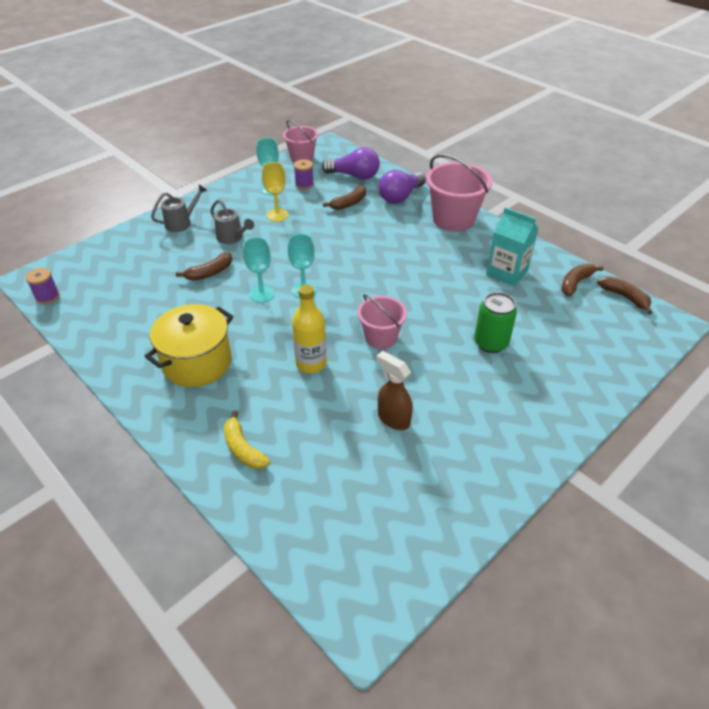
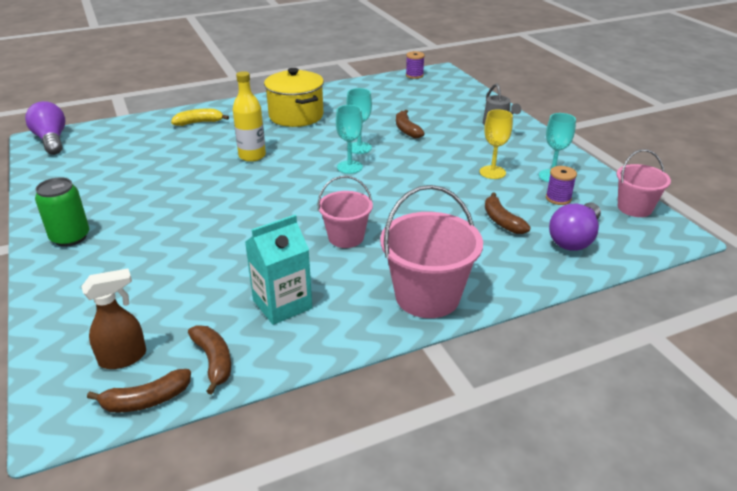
camera: 110 degrees right, 10 degrees down
grey watering can [210,199,254,244] -> none
pink bucket [357,294,407,349] -> pink bucket moved to [318,176,373,248]
brown spray bottle [376,351,413,430] -> brown spray bottle moved to [81,269,146,369]
purple light bulb [378,170,426,204] -> purple light bulb moved to [25,101,66,155]
green can [474,292,517,353] -> green can moved to [35,177,89,247]

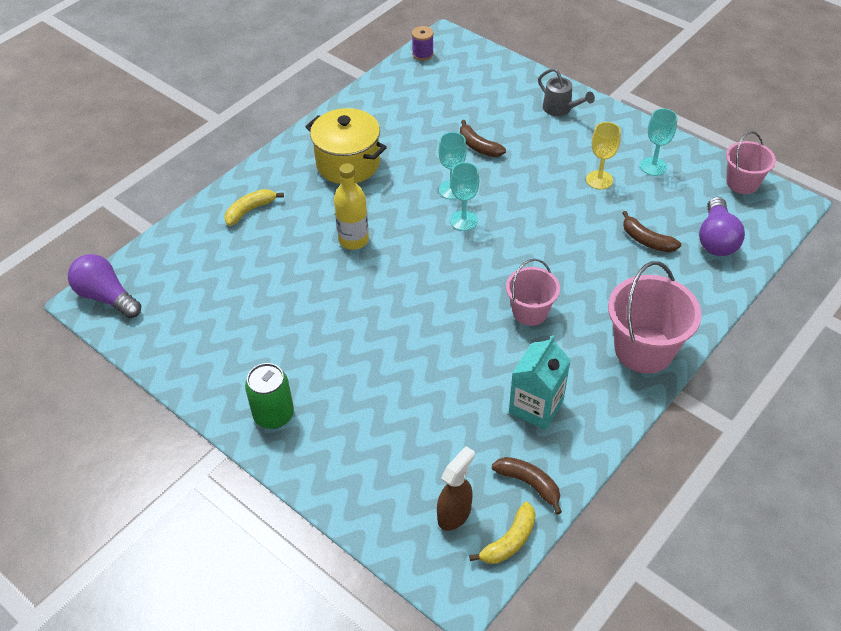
camera: 25 degrees left, 15 degrees up
brown banana [87,369,191,412] -> yellow banana [469,502,536,564]
purple spool [546,166,577,205] -> none

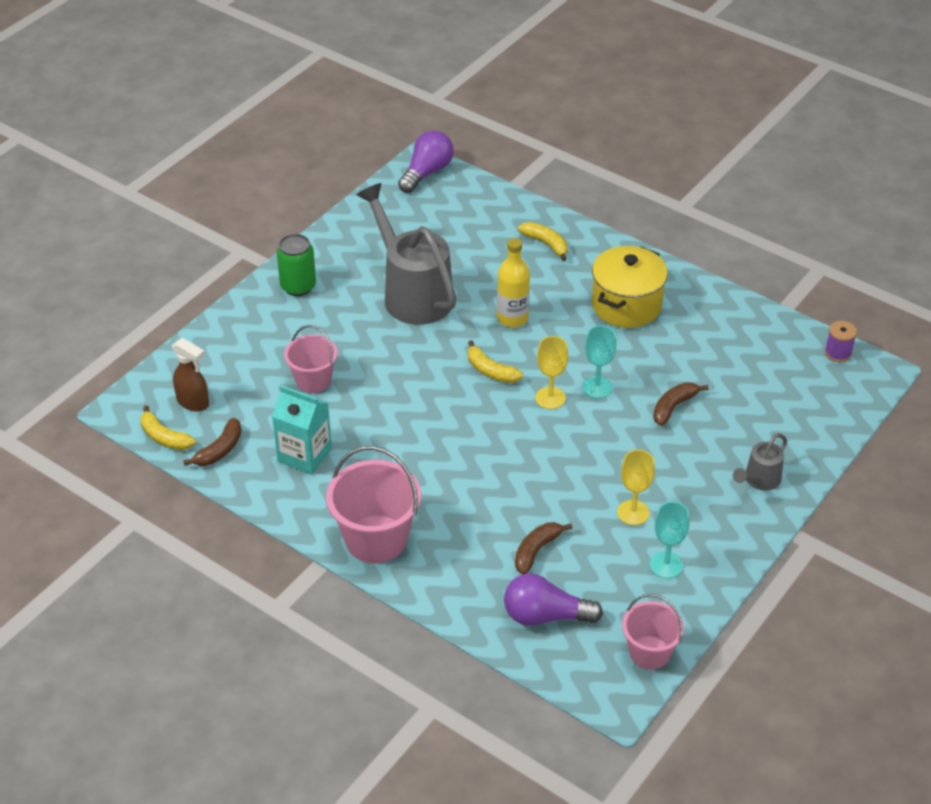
camera: 85 degrees right, 5 degrees down
turquoise goblet [450,162,479,231] -> yellow goblet [535,336,568,409]
pink bucket [506,259,560,326] -> pink bucket moved to [284,325,338,393]
none -> grey watering can [356,183,456,325]
none -> yellow banana [468,340,523,383]

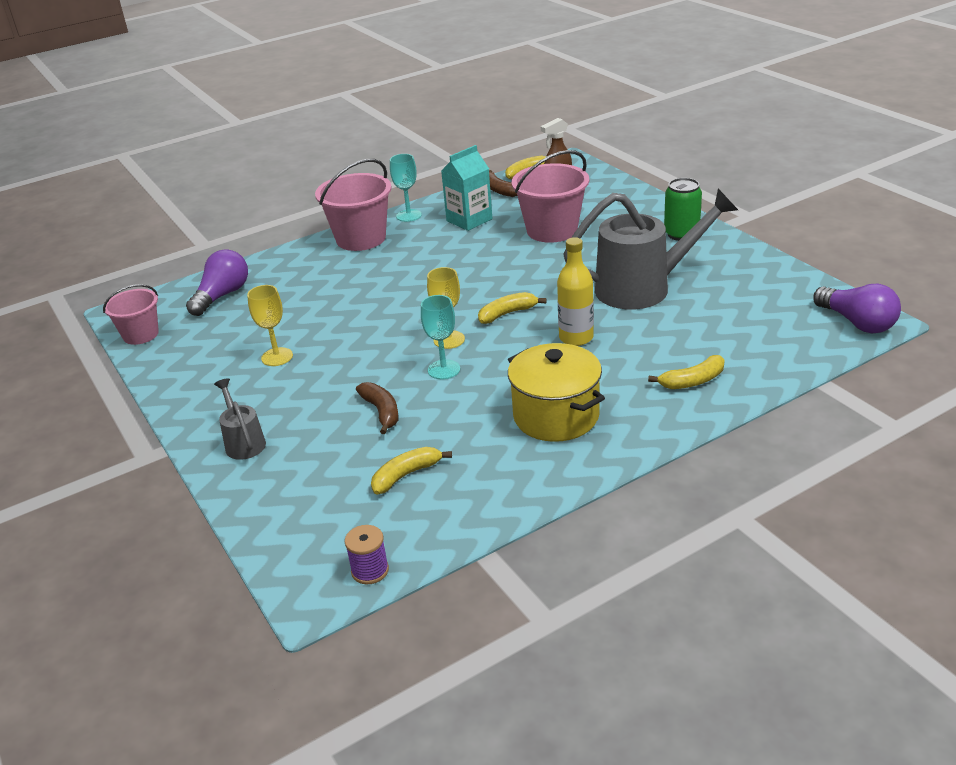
camera: 115 degrees right, 10 degrees down
pink bucket [284,325,338,393] -> pink bucket [512,150,589,243], size x1.61
brown banana [515,522,572,574] -> none
turquoise goblet [650,502,689,578] -> turquoise goblet moved to [390,154,422,222]
none -> yellow banana [371,447,452,495]

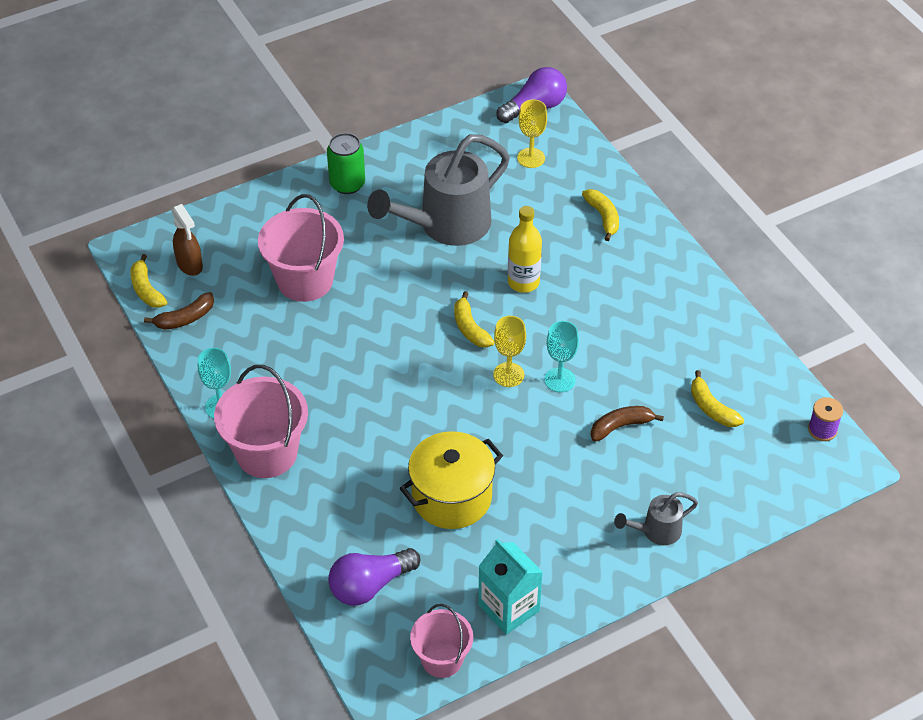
camera: 90 degrees left, 15 degrees up
purple light bulb [186,249,248,316] -> purple light bulb turned 60 degrees counterclockwise [328,548,420,606]
yellow goblet [247,285,293,366] -> yellow goblet moved to [517,99,547,168]
turquoise carton [441,145,492,231] -> turquoise carton moved to [478,539,543,635]
yellow pot [508,343,605,442] -> yellow pot moved to [400,431,503,529]
grey watering can [563,189,738,310] -> grey watering can turned 120 degrees counterclockwise [367,134,510,246]

